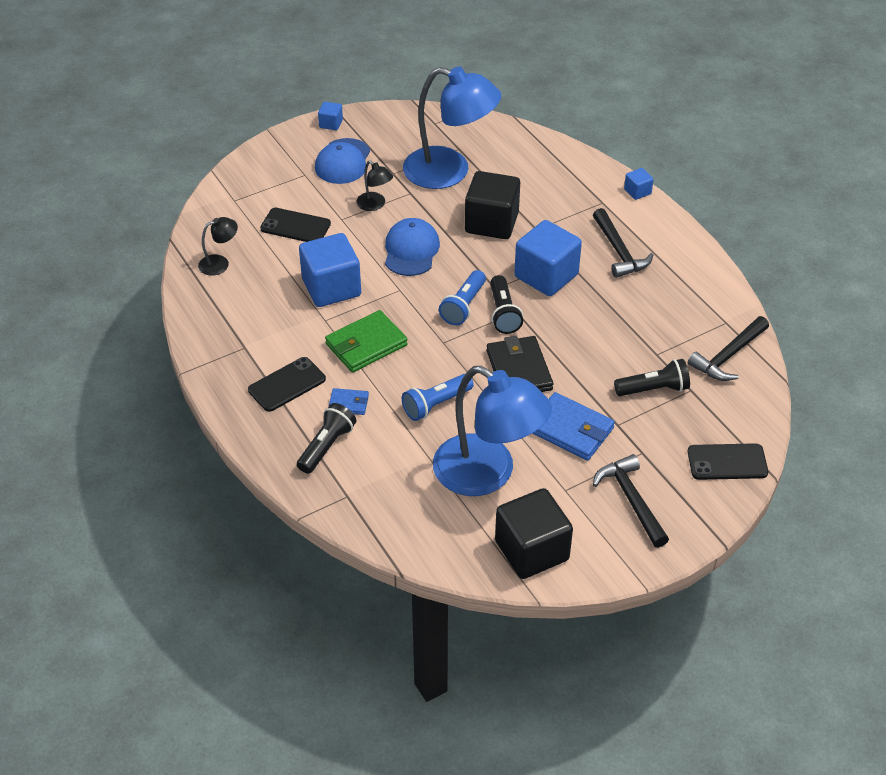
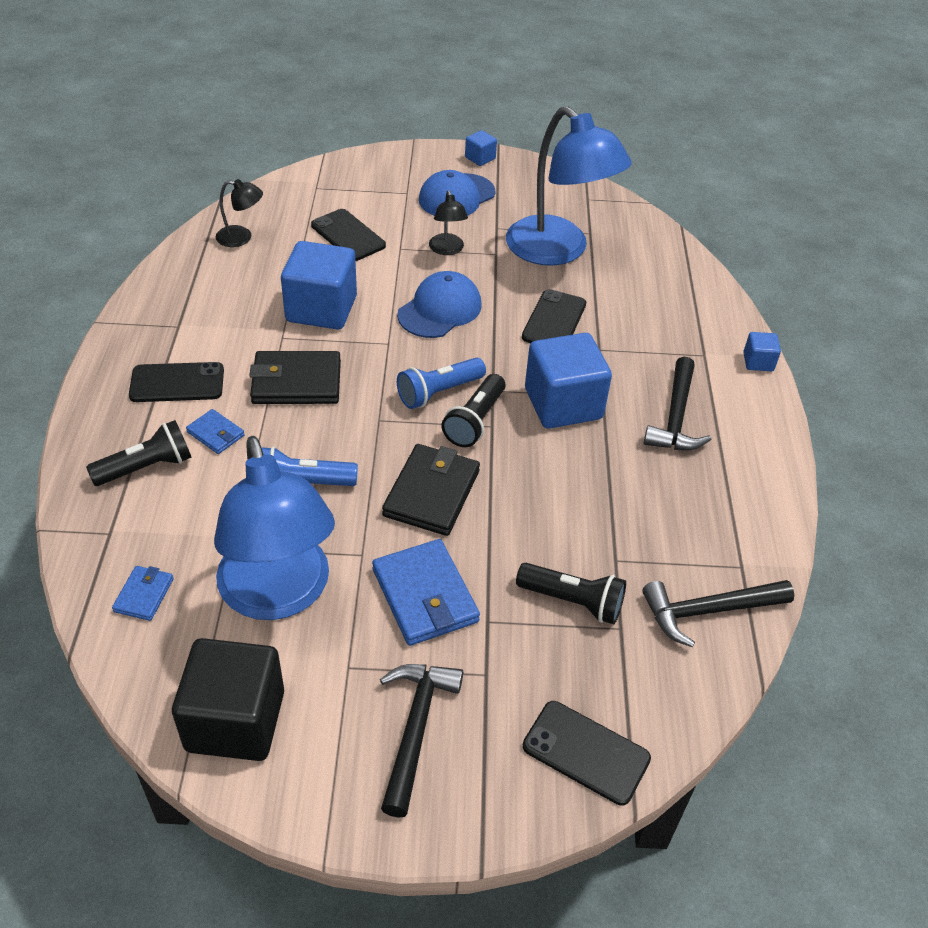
camera: 30 degrees right, 0 degrees up
green wallet [325,310,408,373] -> black wallet [249,351,341,404]
black cube [465,171,520,239] -> black phone [522,289,586,343]
none -> blue wallet [112,566,174,621]

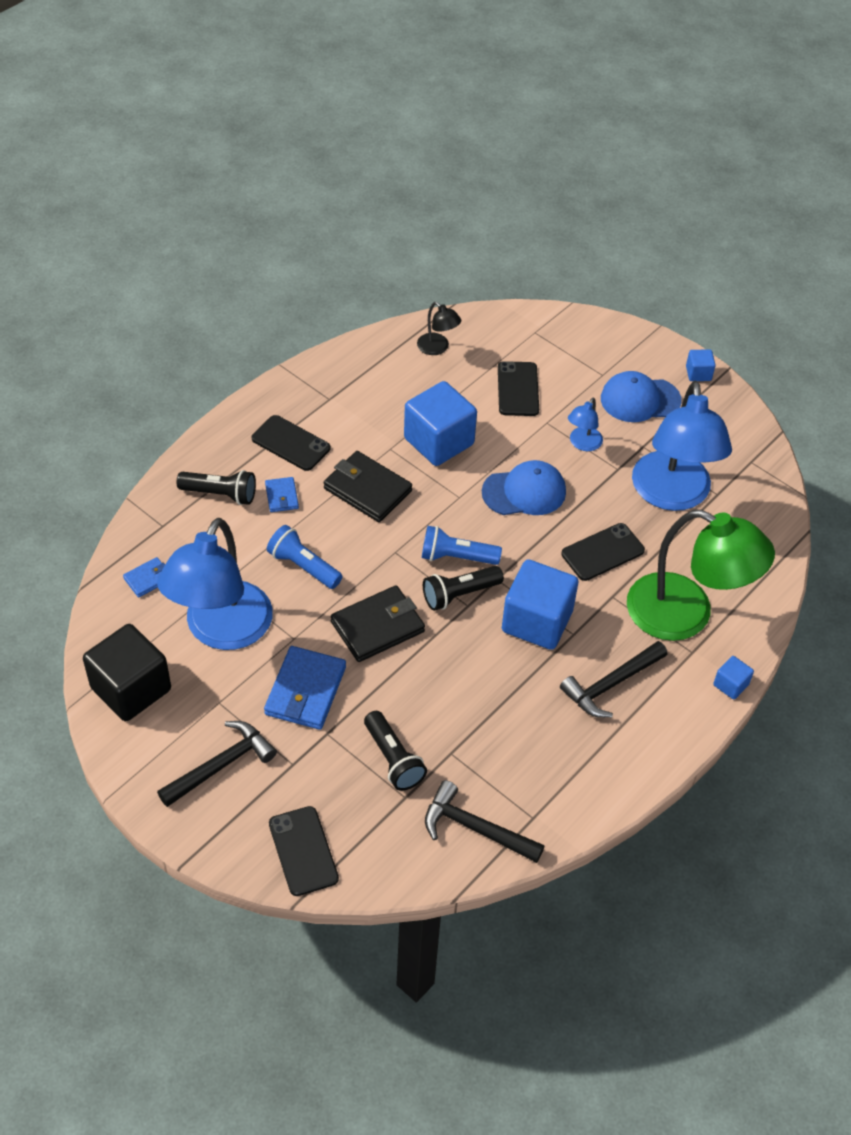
camera: 40 degrees right, 5 degrees up
black lamp [429,190,468,255] -> blue lamp [568,398,603,451]
none -> green lamp [627,510,775,641]

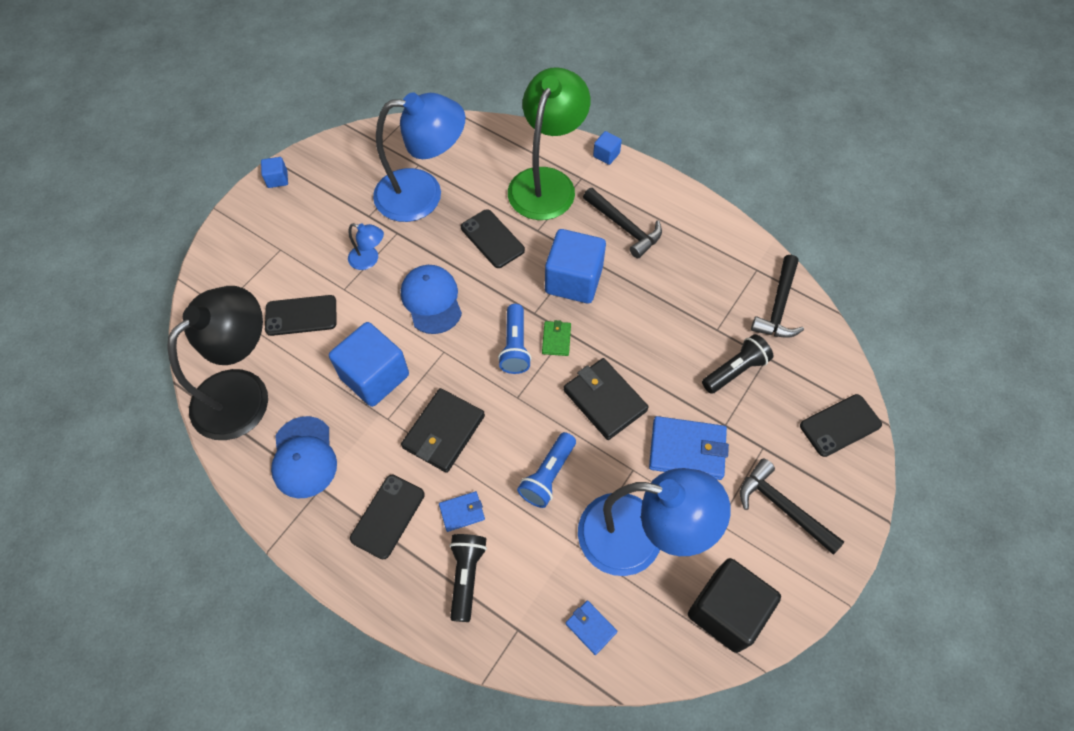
camera: 95 degrees left, 10 degrees up
black lamp [417,302,461,355] -> black lamp [167,286,268,440], size x2.33
black flashlight [423,566,504,611] -> green wallet [542,320,571,356]
blue cap [601,371,682,422] -> blue cap moved to [271,416,337,498]

